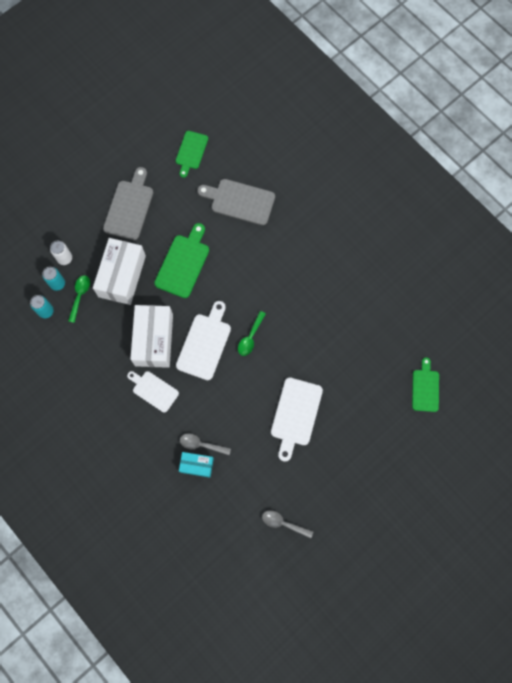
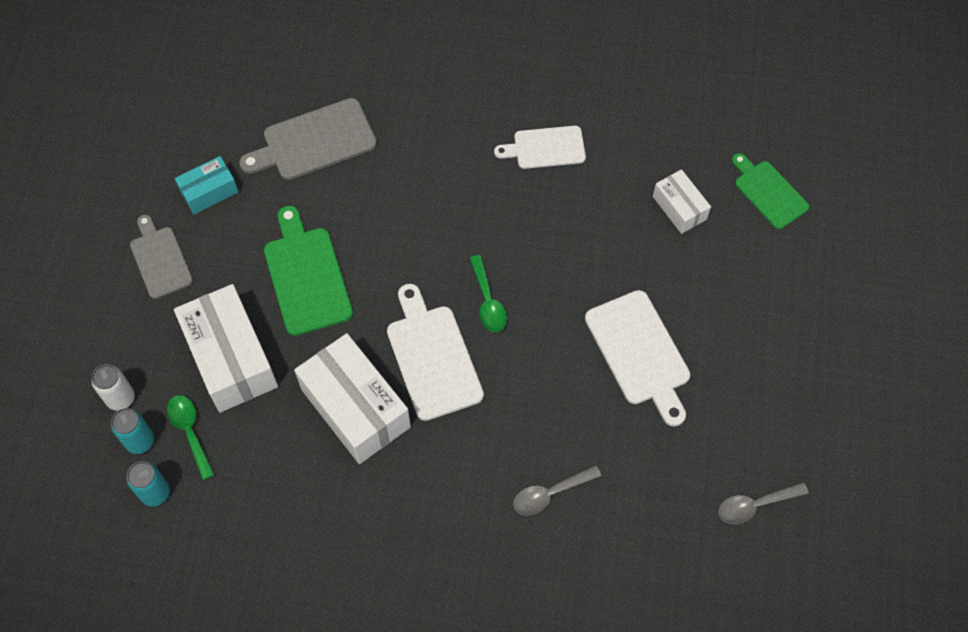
camera: 40 degrees left, 10 degrees down
grey cutting board [103,167,153,240] -> grey cutting board [130,215,193,299], size x0.67
white cutting board [127,371,179,413] -> white cutting board moved to [494,126,586,169]
green cutting board [176,131,208,178] -> none
turquoise box [179,452,214,478] -> turquoise box moved to [175,156,239,214]
none -> white box [653,169,711,234]

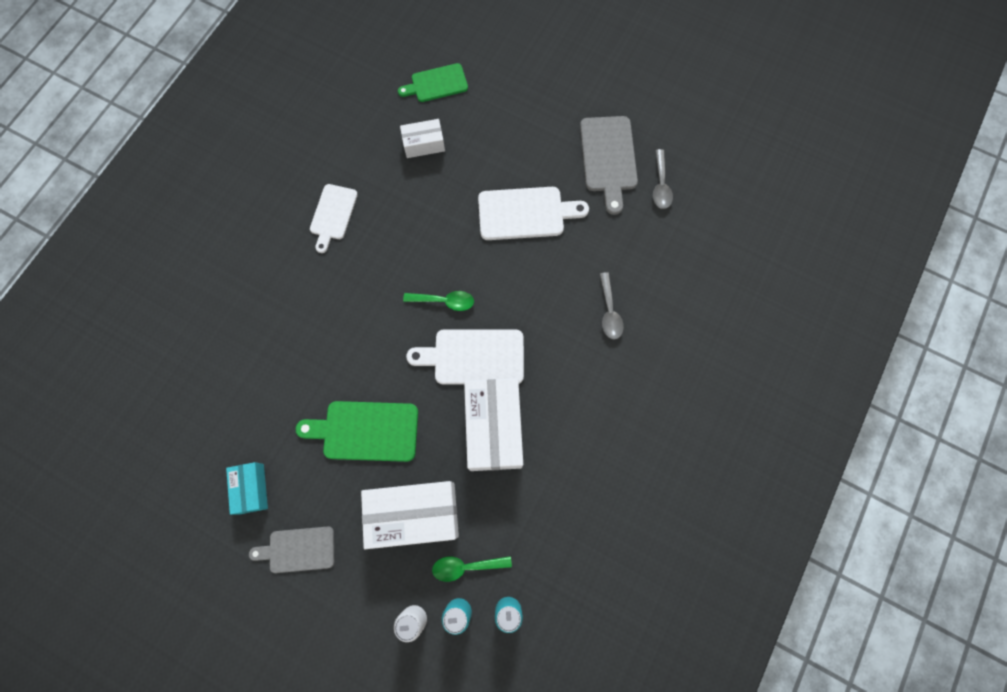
camera: 70 degrees left, 10 degrees up
grey cutting board [239,98,377,180] -> grey cutting board moved to [580,116,638,215]
white box [294,333,411,464] -> white box turned 75 degrees counterclockwise [464,378,523,471]

